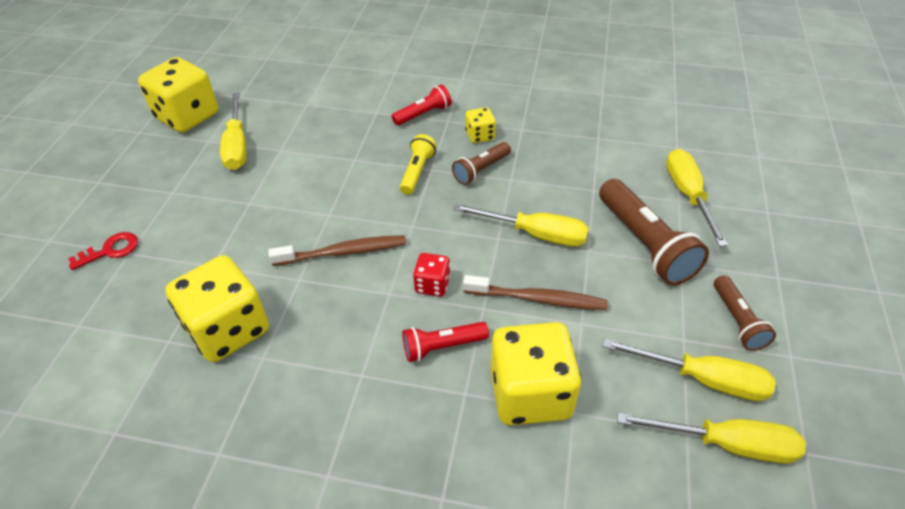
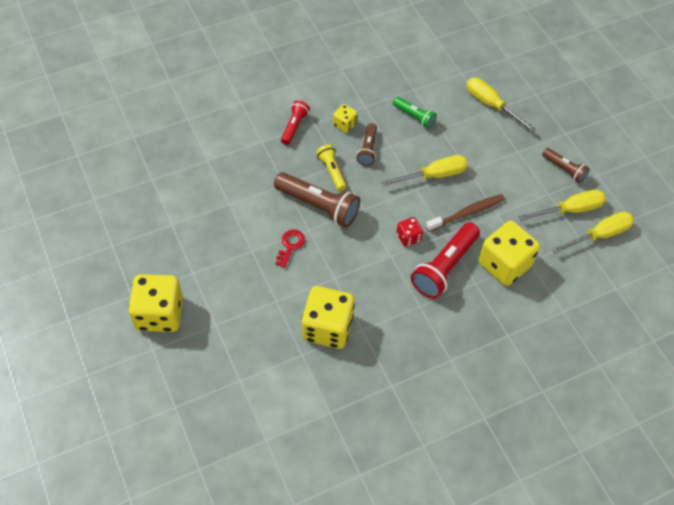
camera: 40 degrees left, 10 degrees up
red key [68,232,138,270] -> red key moved to [276,230,305,268]
yellow dice [138,57,218,133] -> yellow dice moved to [128,274,183,332]
yellow screwdriver [220,92,246,170] -> none
brown toothbrush [269,235,406,266] -> none
red flashlight [402,322,489,362] -> red flashlight [411,222,480,298], size x1.76
brown flashlight [599,179,709,286] -> brown flashlight moved to [274,172,360,227]
none -> green flashlight [393,97,437,129]

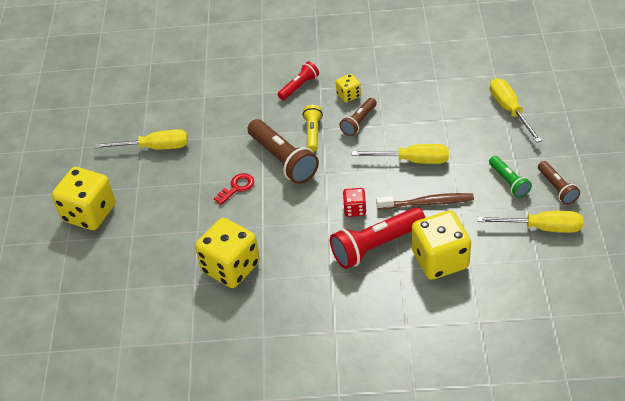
camera: 30 degrees right, 10 degrees down
green flashlight [393,97,437,129] -> green flashlight moved to [489,156,532,198]
yellow screwdriver [552,211,634,254] -> yellow screwdriver moved to [94,129,188,150]

